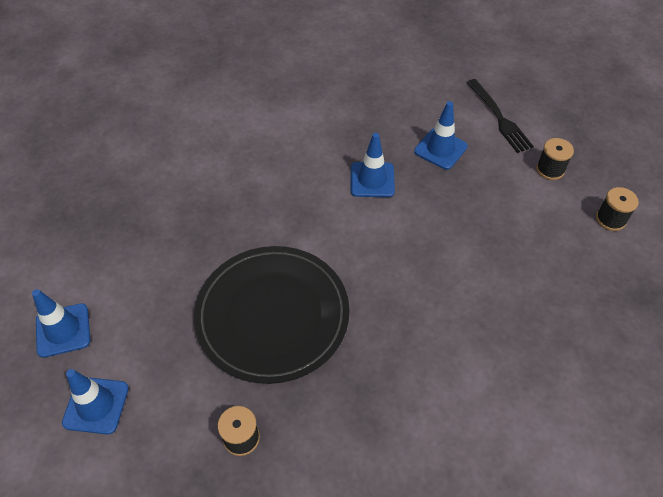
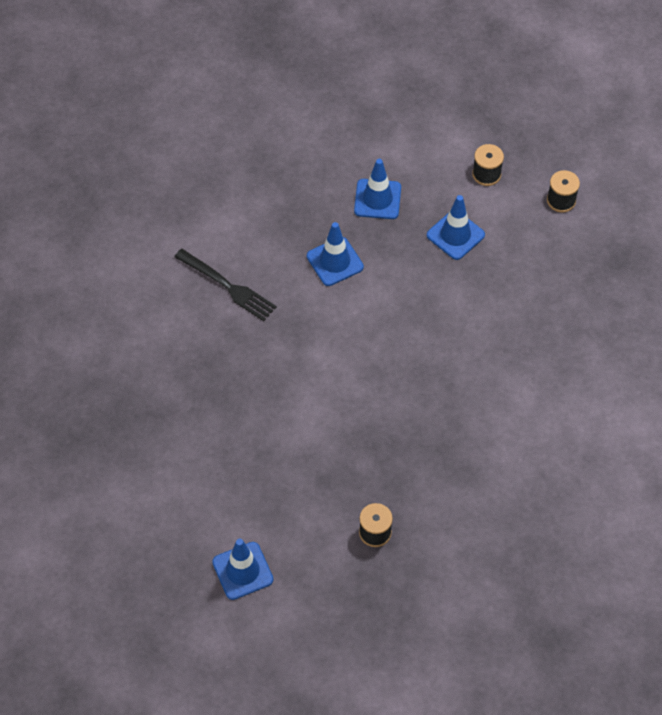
camera: 30 degrees left, 5 degrees up
blue traffic cone [32,289,90,358] -> blue traffic cone moved to [427,195,485,260]
black plate [194,246,350,384] -> none
black fork [467,79,534,153] -> black fork moved to [174,249,277,321]

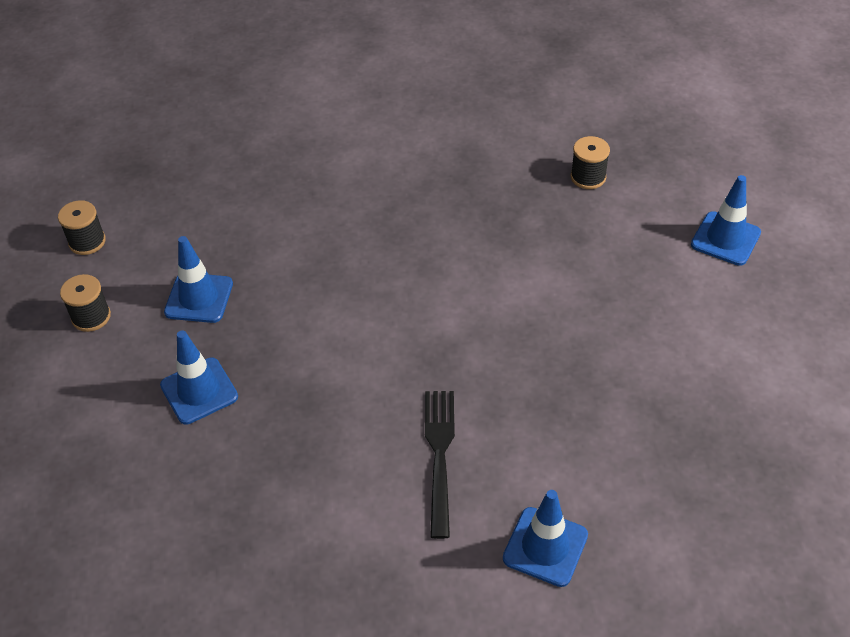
camera: 125 degrees left, 10 degrees down
blue traffic cone [307,222,364,286] -> blue traffic cone moved to [503,490,588,587]

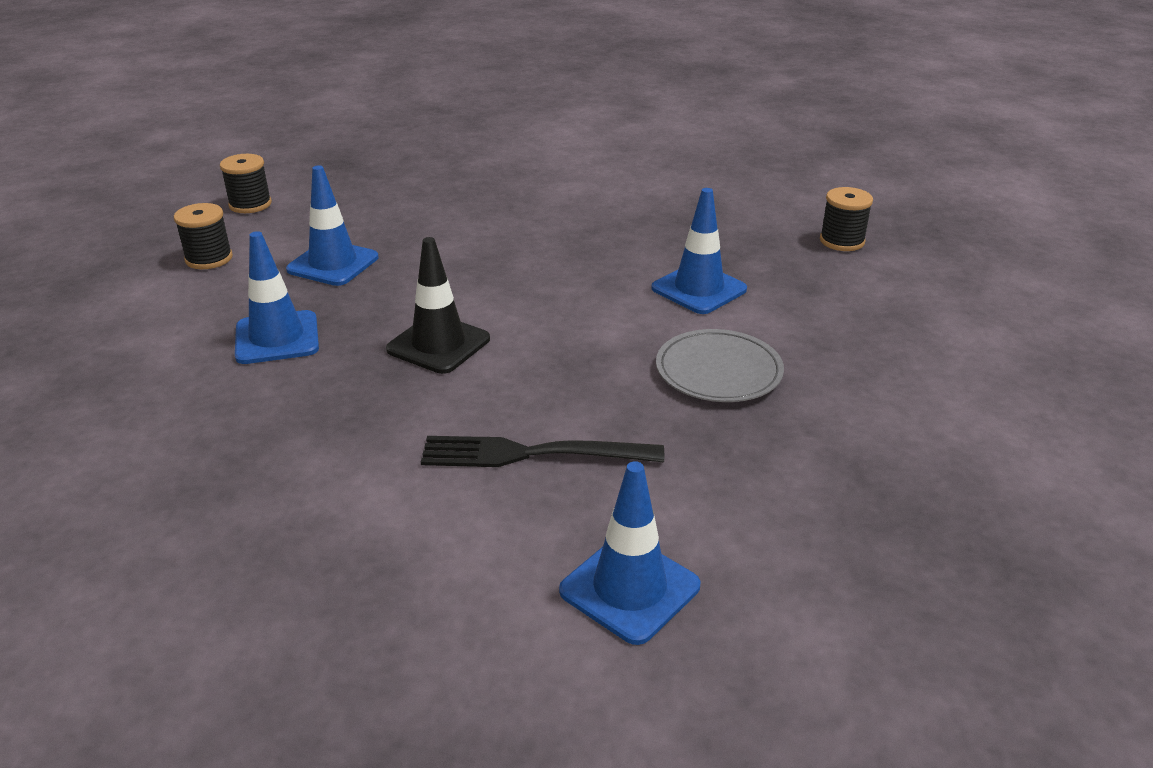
camera: 15 degrees right, 15 degrees down
black fork [425,391,455,539] -> black fork turned 105 degrees counterclockwise [421,436,664,467]
blue traffic cone [691,175,761,266] -> blue traffic cone moved to [651,188,747,314]
none -> black traffic cone [386,237,490,374]
none -> grey plate [656,329,784,402]

